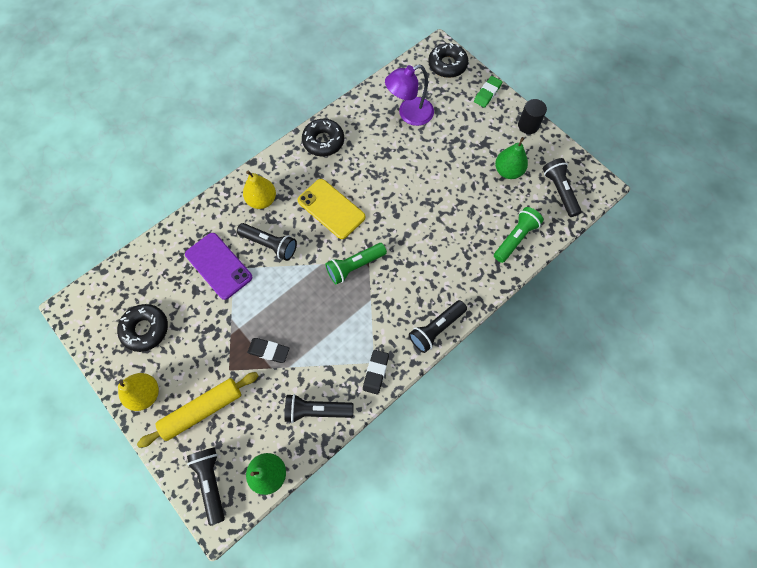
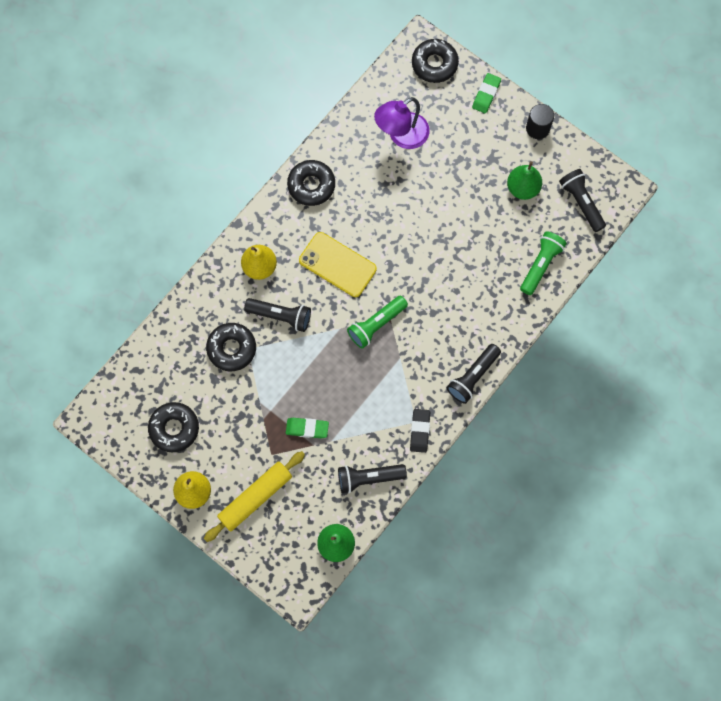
camera: 10 degrees left, 5 degrees up
purple phone [185,233,252,300] -> black donut [206,323,256,371]
black flashlight [187,447,225,526] -> none
black eraser [247,338,289,363] -> green eraser [286,418,329,439]

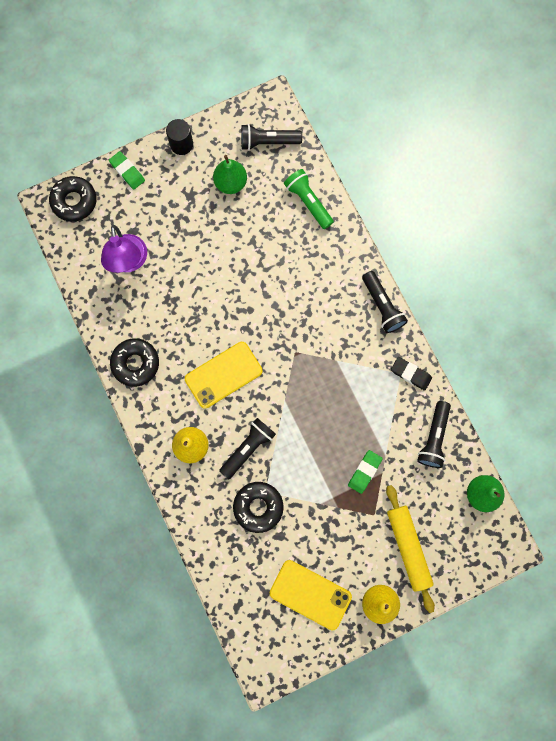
camera: 65 degrees left, 5 degrees up
black donut [148,402,199,452] -> yellow phone [270,560,352,630]
green flashlight [347,296,408,349] -> none

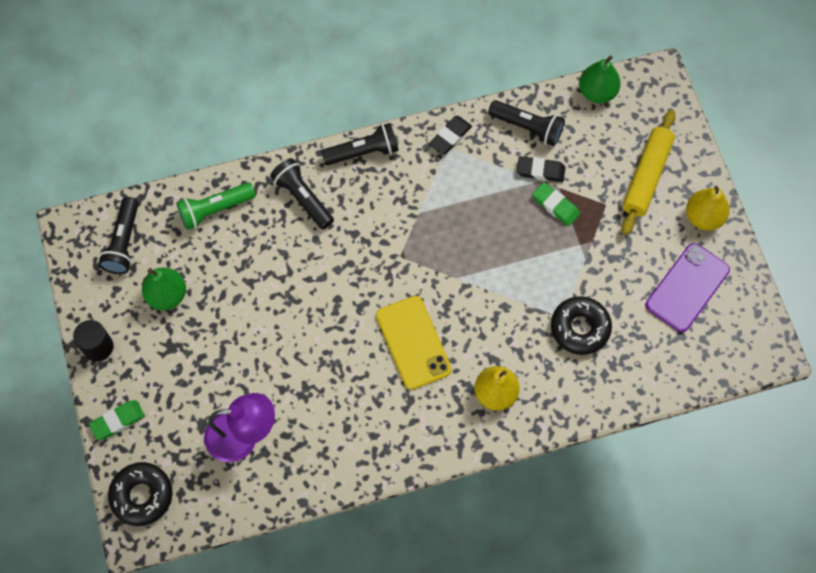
camera: 80 degrees left, 10 degrees down
black donut [110,338,159,387] -> none
black flashlight [219,418,276,479] -> black flashlight moved to [270,158,334,229]
yellow phone [270,560,352,630] -> purple phone [646,243,730,332]
yellow rolling pin [386,485,435,613] -> yellow rolling pin turned 60 degrees counterclockwise [622,110,676,235]
none -> black eraser [517,156,566,182]

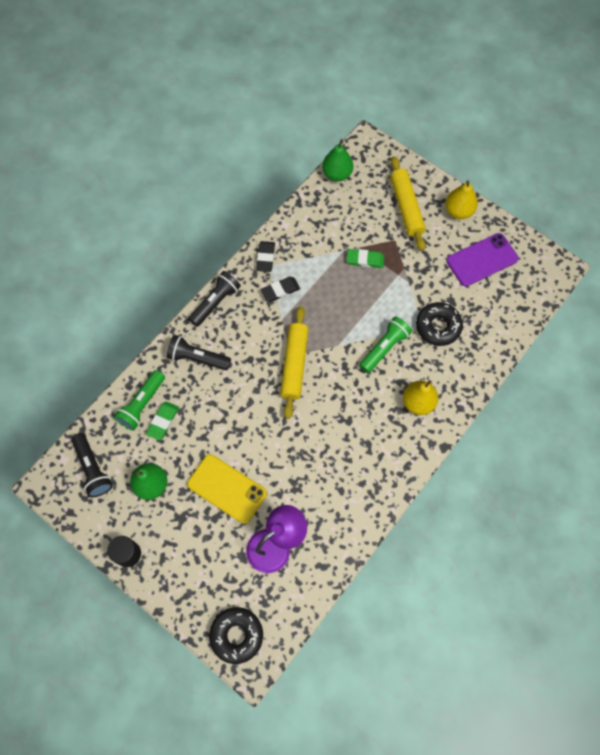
camera: 35 degrees left, 0 degrees up
green eraser [89,400,145,440] -> green eraser moved to [146,402,179,440]
yellow phone [376,296,452,390] -> yellow phone moved to [187,454,267,524]
black flashlight [488,100,565,146] -> none
black eraser [517,156,566,182] -> black eraser moved to [261,277,300,302]
purple phone [646,243,730,332] -> purple phone turned 60 degrees clockwise [447,233,519,286]
none -> yellow rolling pin [280,306,309,419]
none -> green flashlight [359,316,412,373]

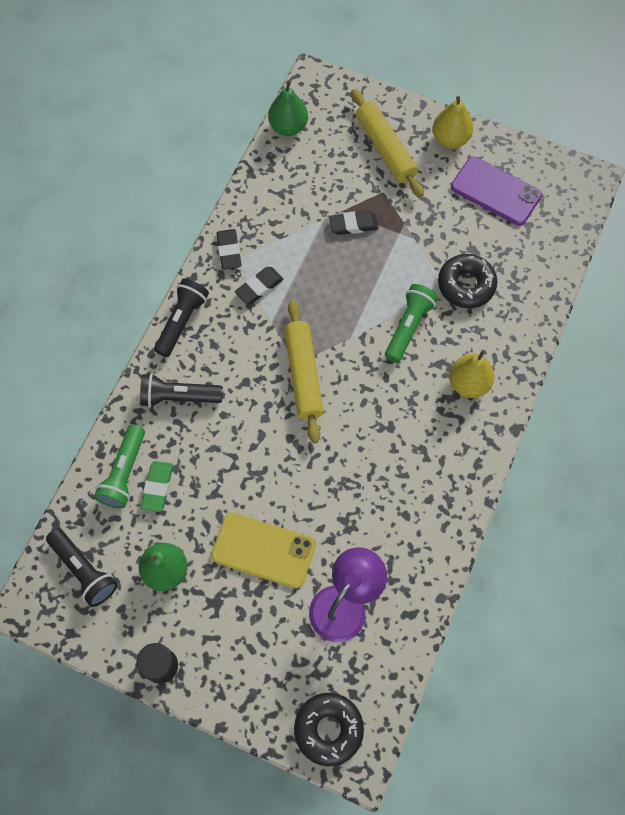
camera: 15 degrees left, 0 degrees up
green eraser [347,249,384,268] -> black eraser [329,211,378,235]
purple phone [447,233,519,286] -> purple phone turned 75 degrees clockwise [451,157,542,226]

